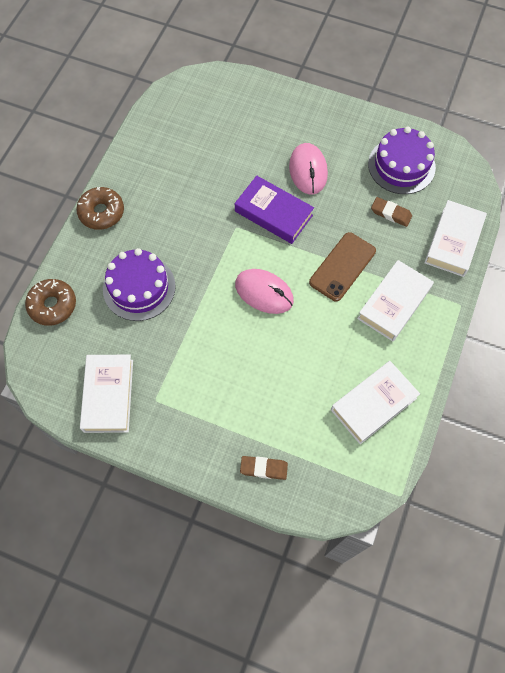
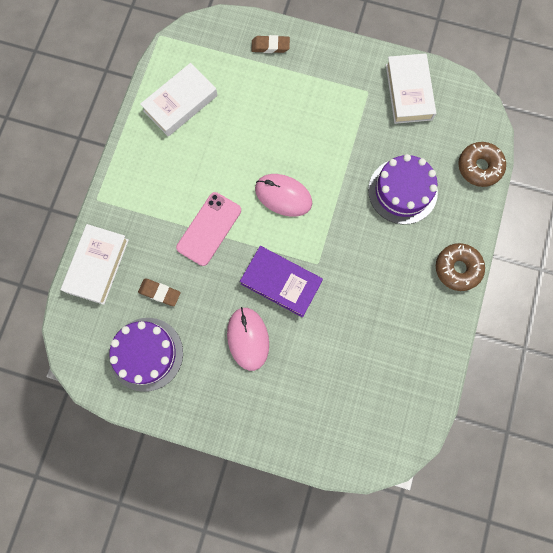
camera: 175 degrees right, 10 degrees up
brown phone [309,232,376,301] -> pink phone [176,192,241,266]
white book [357,260,434,341] -> none

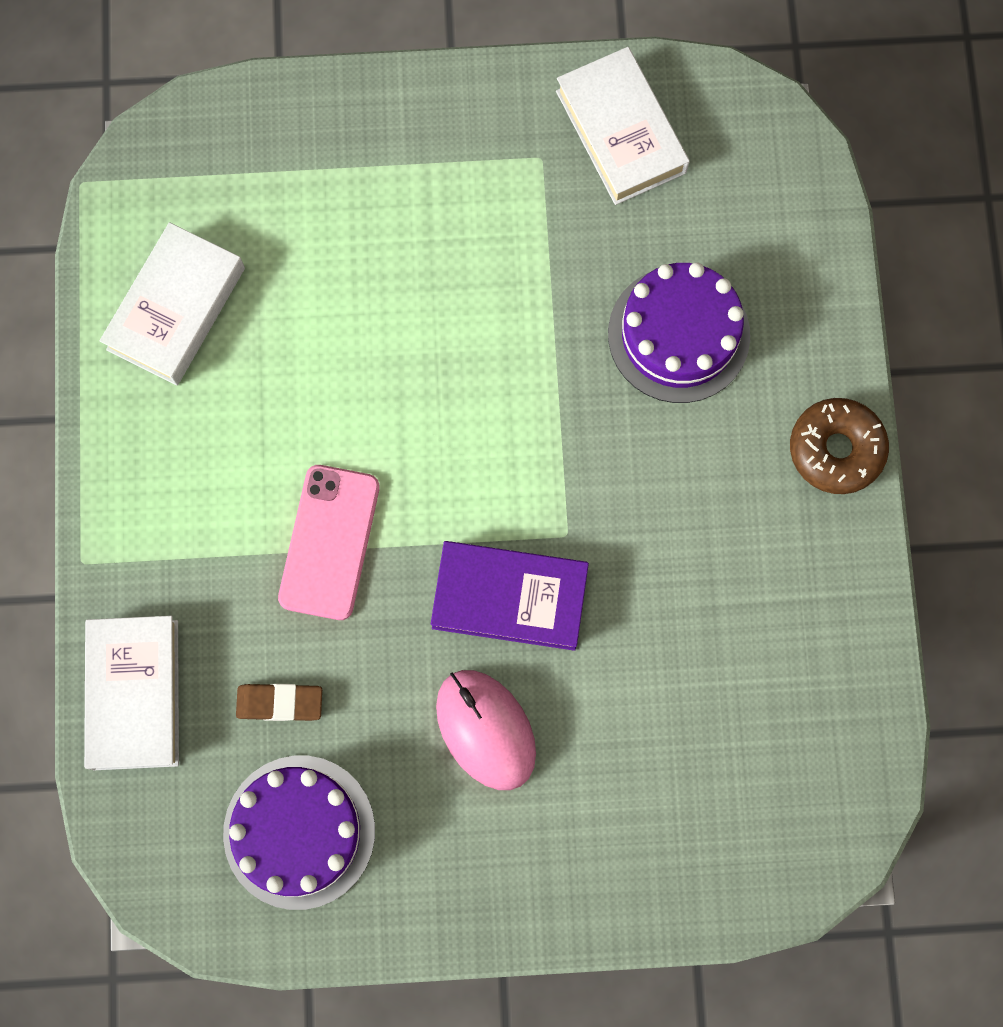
camera: 20 degrees left, 0 degrees up
brown eraser [251,35,290,53] -> none
pink mouse [255,174,312,217] -> none
brown donut [458,142,506,187] -> none

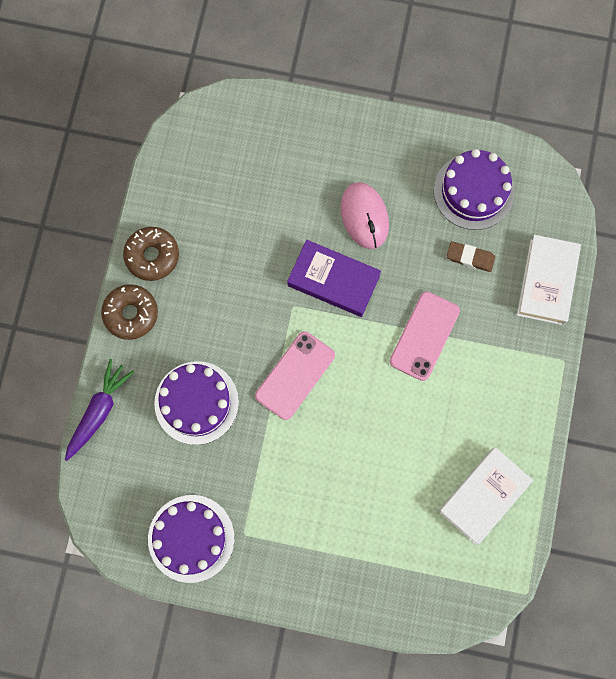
camera: 165 degrees left, 0 degrees up
white book [556,47,690,205] -> purple cake [148,495,235,583]
none -> purple carrot [65,359,134,461]
none -> brown donut [123,227,179,281]
none -> pink phone [255,331,335,420]

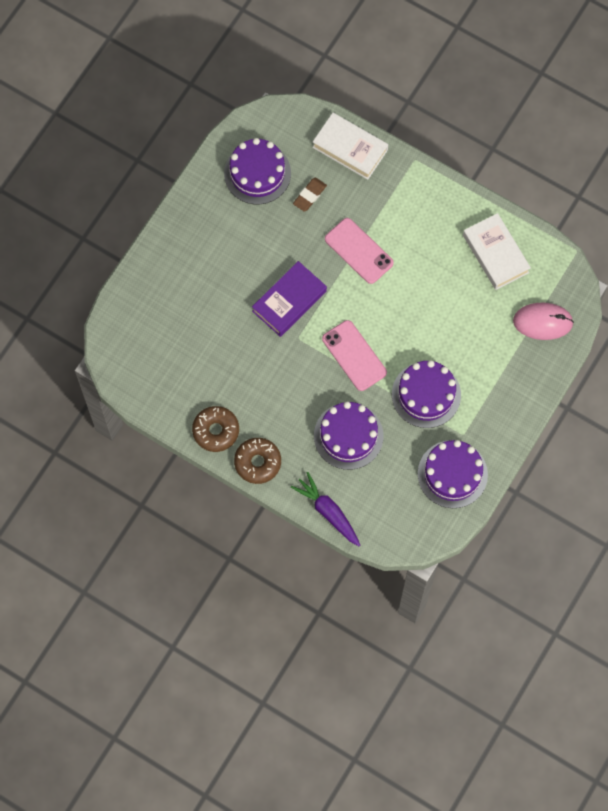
camera: 70 degrees left, 5 degrees down
pink mouse [341,182,389,249] -> pink mouse moved to [513,303,574,340]
none -> purple cake [392,360,461,428]

